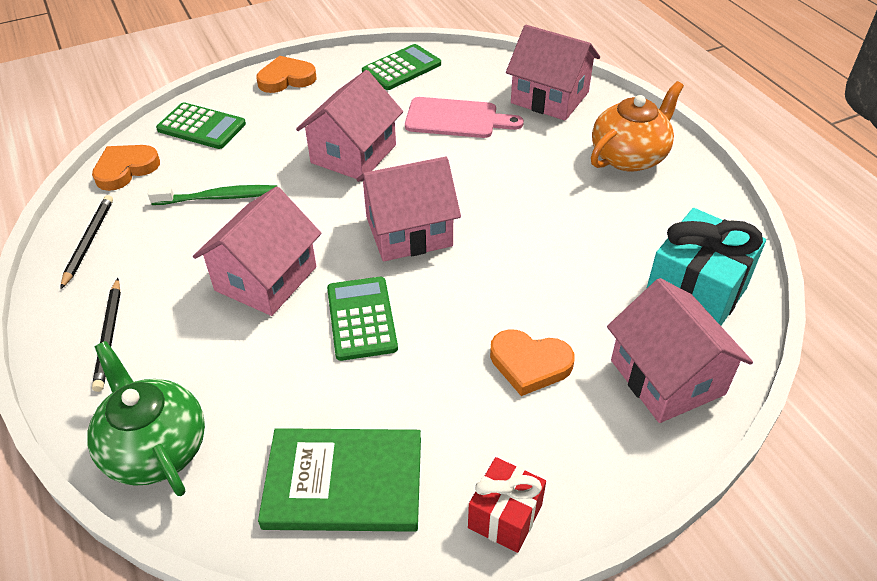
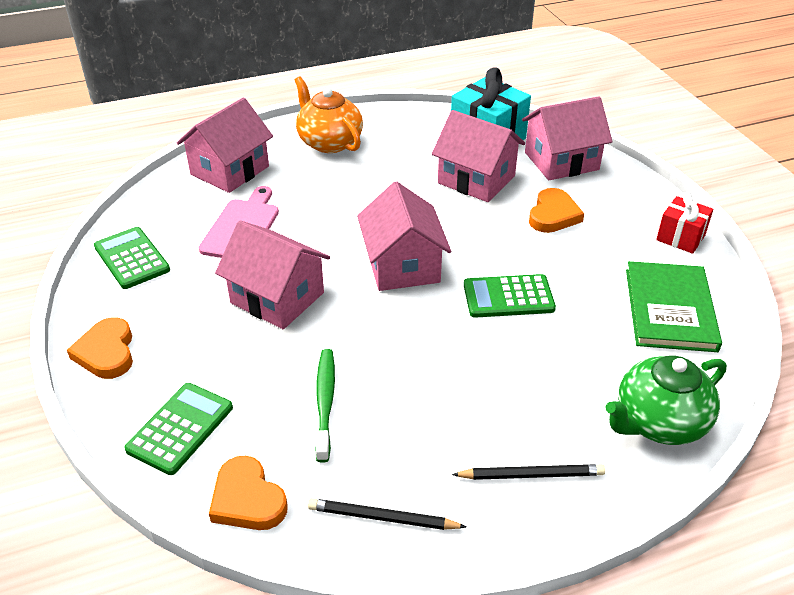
camera: 85 degrees left, 5 degrees down
pink house [193,186,321,316] -> pink house moved to [432,110,525,202]

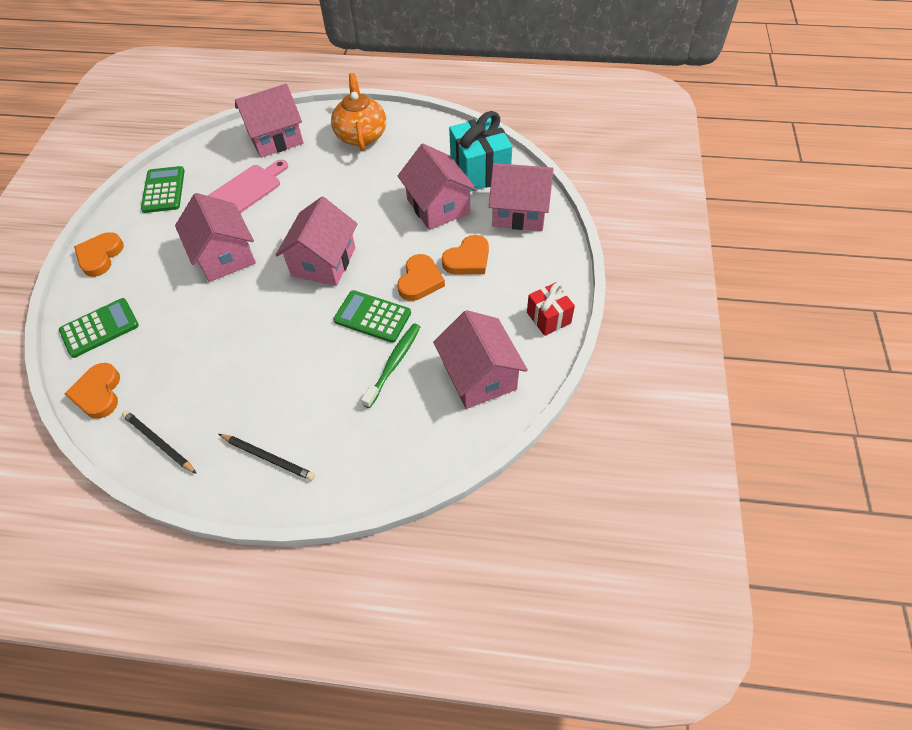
camera: 30 degrees right, 15 degrees up
green toothbrush [315,349,335,463] -> green toothbrush moved to [361,323,420,408]
green teapot [606,355,727,445] -> none
green book [626,261,722,352] -> pink house [433,310,528,409]
none -> orange heart [397,254,445,301]

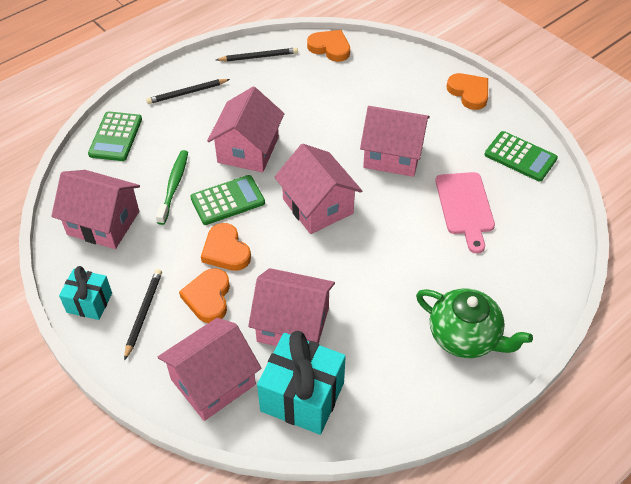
camera: 130 degrees right, 5 degrees down
green calculator [59,298,139,358] -> green calculator moved to [88,111,142,161]
pink house [235,84,304,158] -> pink house moved to [207,87,284,172]
orange teapot [331,73,386,151] -> green teapot [416,288,533,358]
green toothbrush [361,323,420,408] -> green toothbrush turned 150 degrees counterclockwise [156,150,188,225]
red gift [527,282,575,336] -> turquoise gift [59,266,112,320]
none -> black pencil [124,269,162,360]

